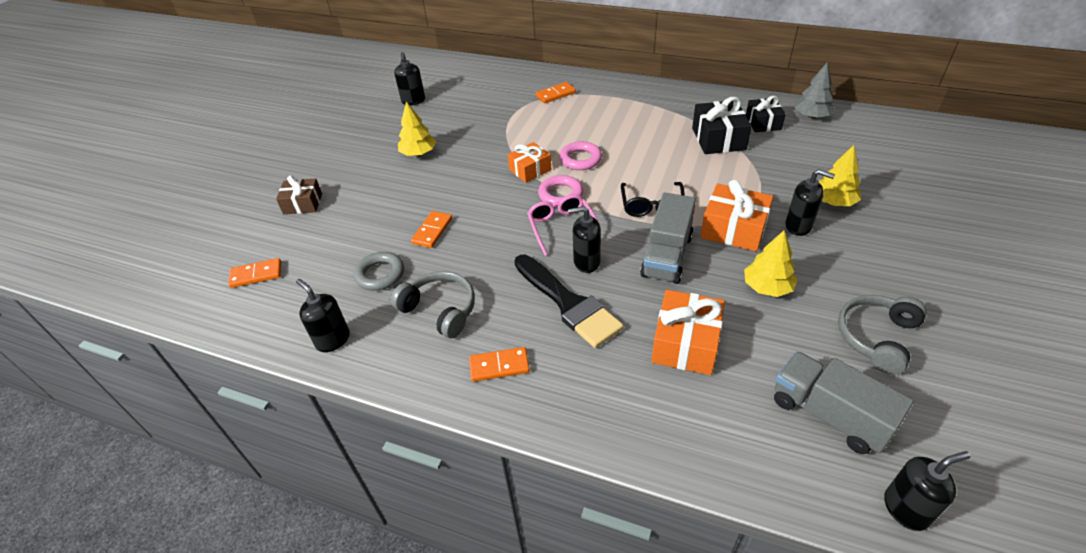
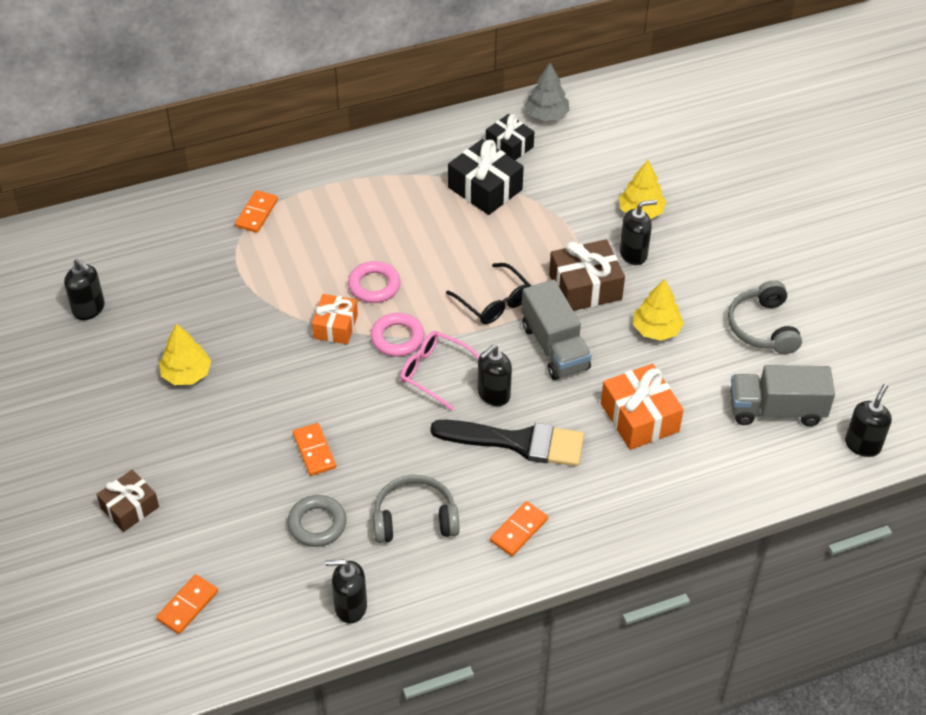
camera: 45 degrees left, 5 degrees up
orange gift [700,180,773,252] -> brown gift [549,239,625,311]

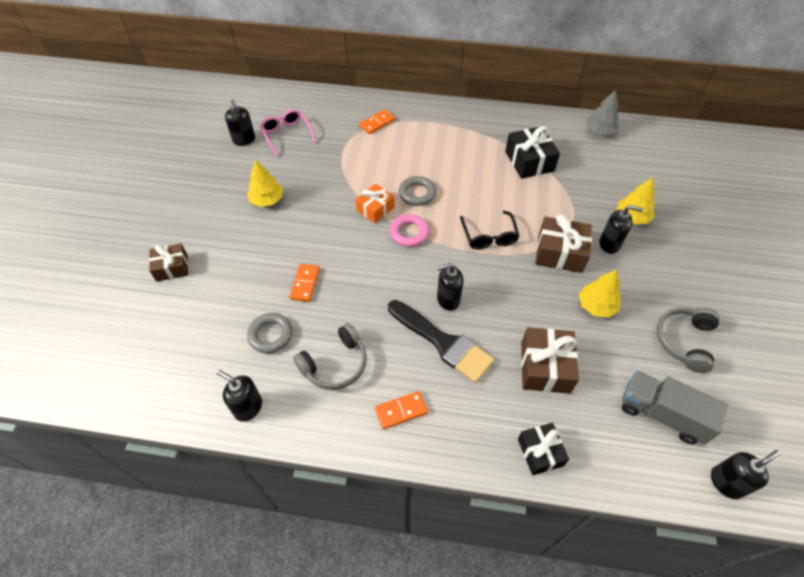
camera: 30 degrees right, 5 degrees up
orange domino [156,574,218,634] -> none
pink ring [348,261,400,303] -> grey ring [399,176,436,206]
grey headphones [373,475,460,543] -> grey headphones turned 120 degrees clockwise [293,323,367,390]
pink glasses [400,331,479,411] -> pink glasses moved to [260,109,316,156]
black gift [486,114,534,160] -> black gift moved to [518,423,569,475]
grey truck [521,279,592,380] -> none
orange gift [601,364,684,450] -> brown gift [521,328,579,394]

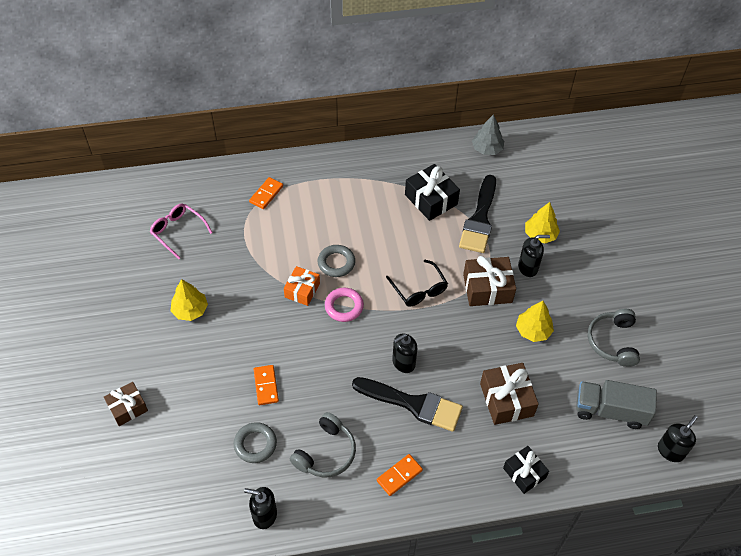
camera: 20 degrees left, 0 degrees up
black soap dispenser [225,99,255,146] -> none
none -> black brush [459,175,496,253]

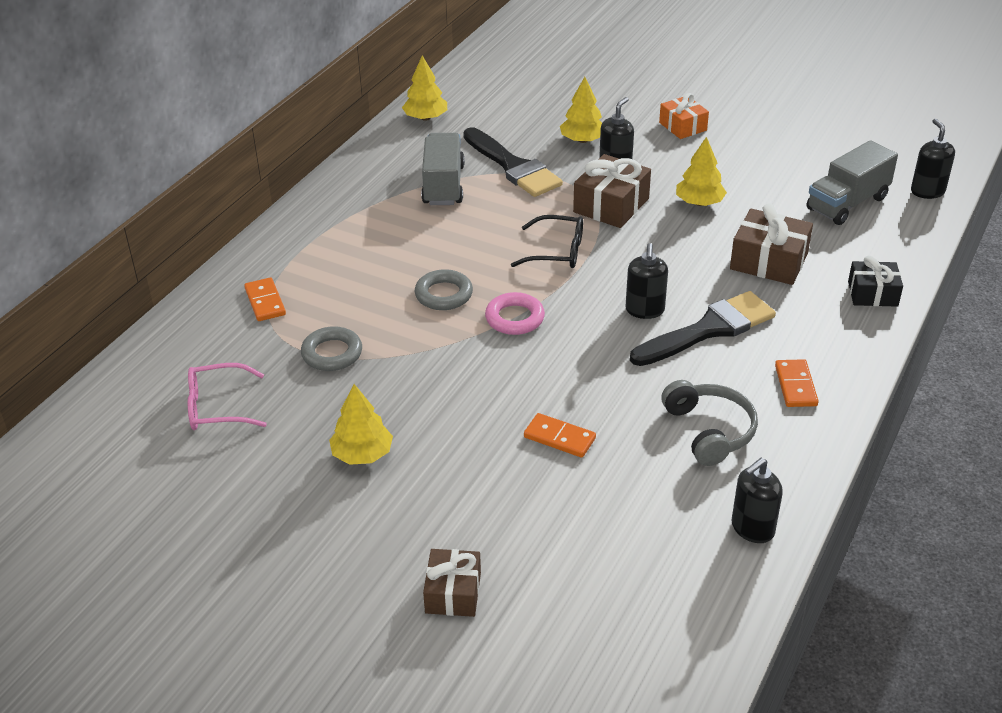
camera: 50 degrees left, 15 degrees down
grey ring [234,422,277,463] -> grey ring moved to [301,326,362,371]
orange gift [284,266,320,306] -> orange gift moved to [659,93,709,139]
black gift [405,164,460,221] -> grey truck [421,133,465,205]
grey tree [472,114,504,155] -> yellow tree [402,56,447,121]
grey headphones [587,309,640,367] -> none

